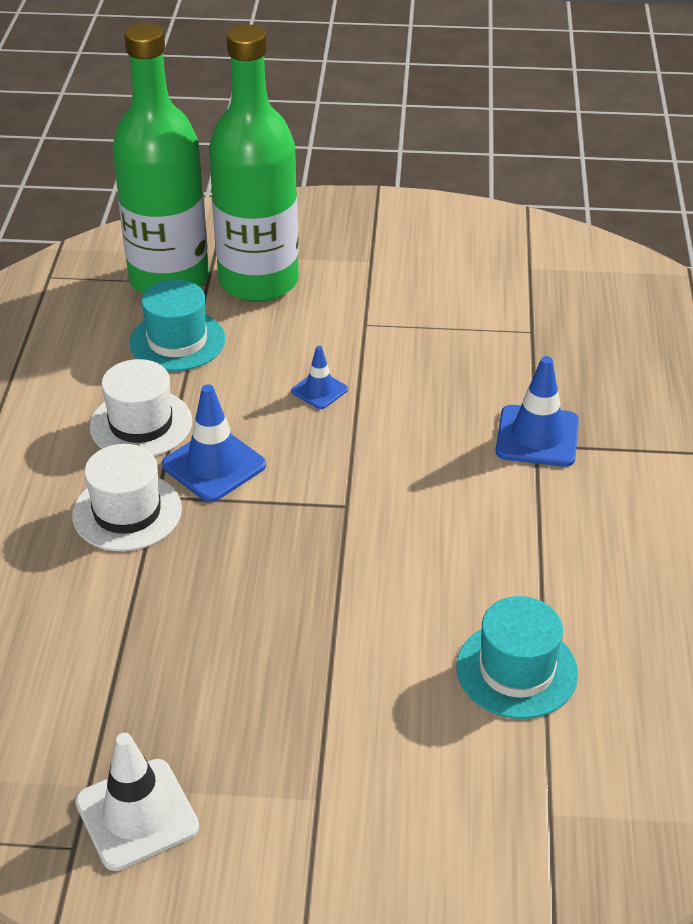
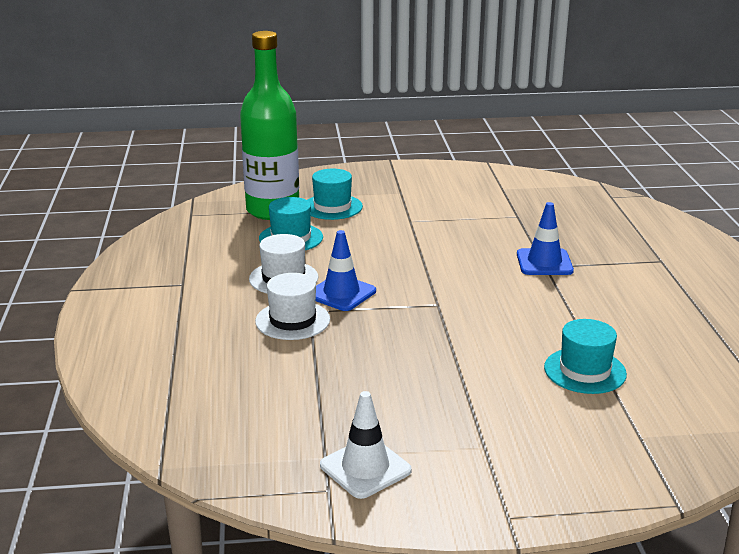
camera: 10 degrees left, 15 degrees down
green bottle [209,24,299,302] -> turquoise hat [307,169,363,220]
blue traffic cone [292,346,348,409] -> none

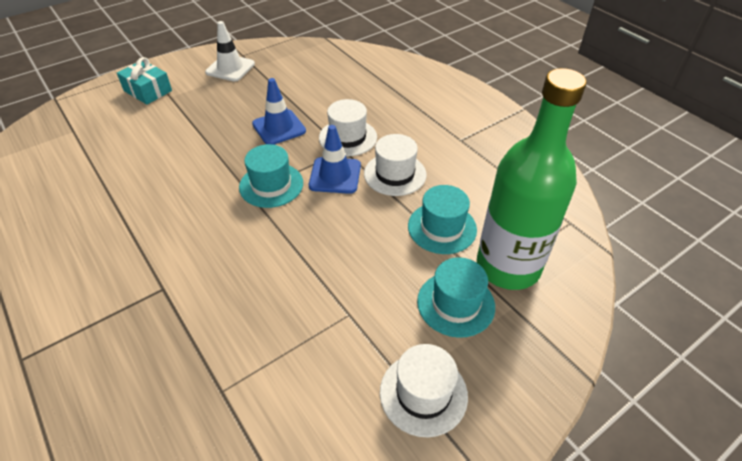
camera: 150 degrees right, 20 degrees up
blue traffic cone [517,202,574,275] -> blue traffic cone moved to [252,78,306,145]
turquoise hat [544,319,627,394] -> turquoise hat moved to [239,144,303,208]
none -> turquoise gift [117,57,172,105]
none -> white hat [380,344,468,437]

